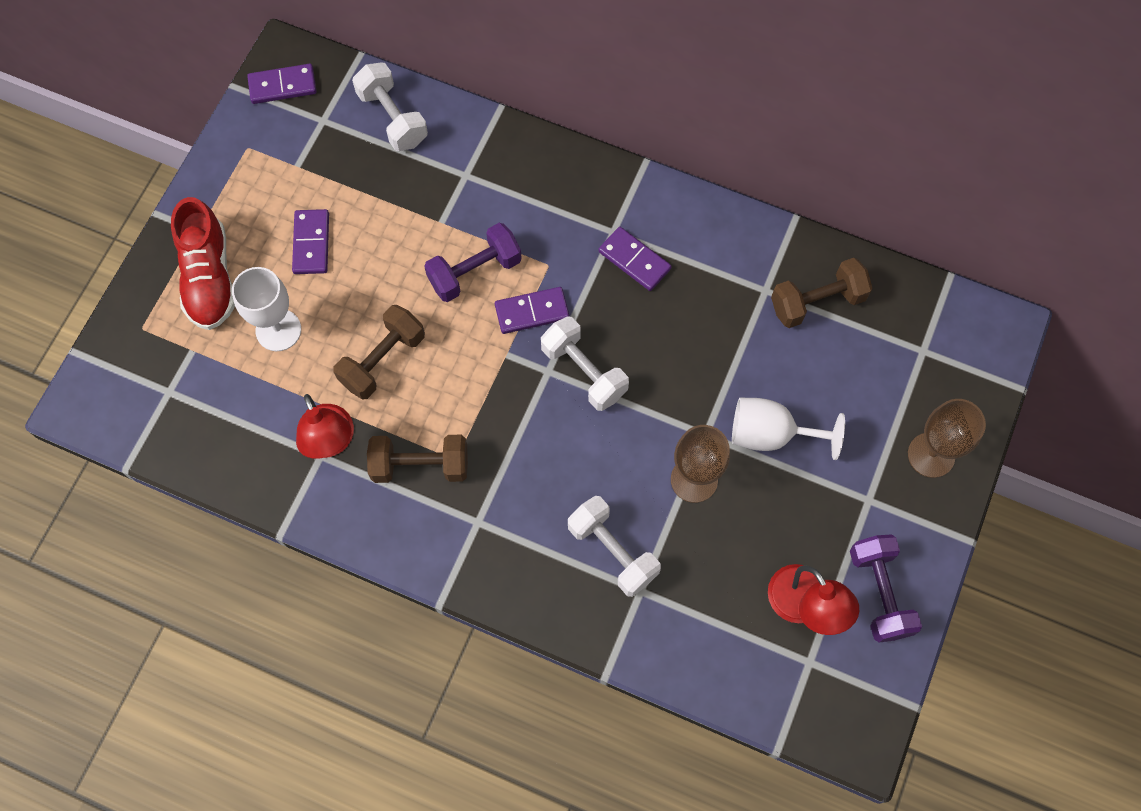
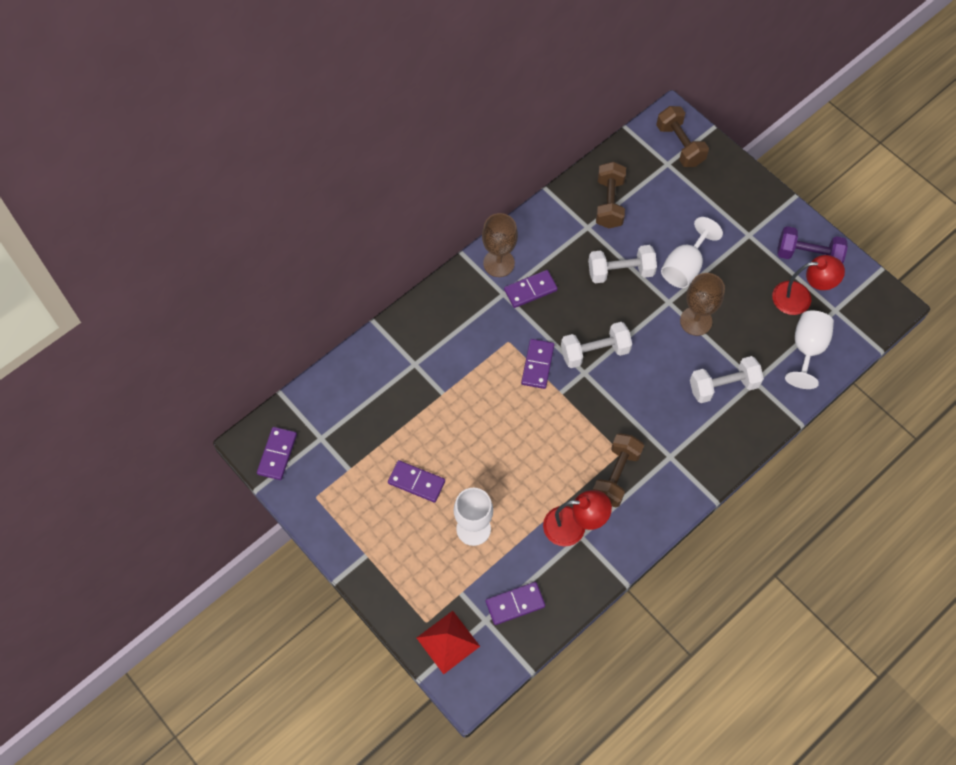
camera: 65 degrees left, 5 degrees down
red shoe [171,197,235,330] -> none
brown dumbbell [333,305,425,400] -> brown dumbbell moved to [656,106,709,167]
white dumbbell [352,63,428,151] -> white dumbbell moved to [588,245,657,283]
purple dumbbell [424,223,522,302] -> none
brown goblet [908,399,986,478] -> brown goblet moved to [482,213,518,277]
none -> red pyramid [417,611,480,674]
none -> purple domino [486,582,545,625]
none -> white goblet [785,310,834,389]

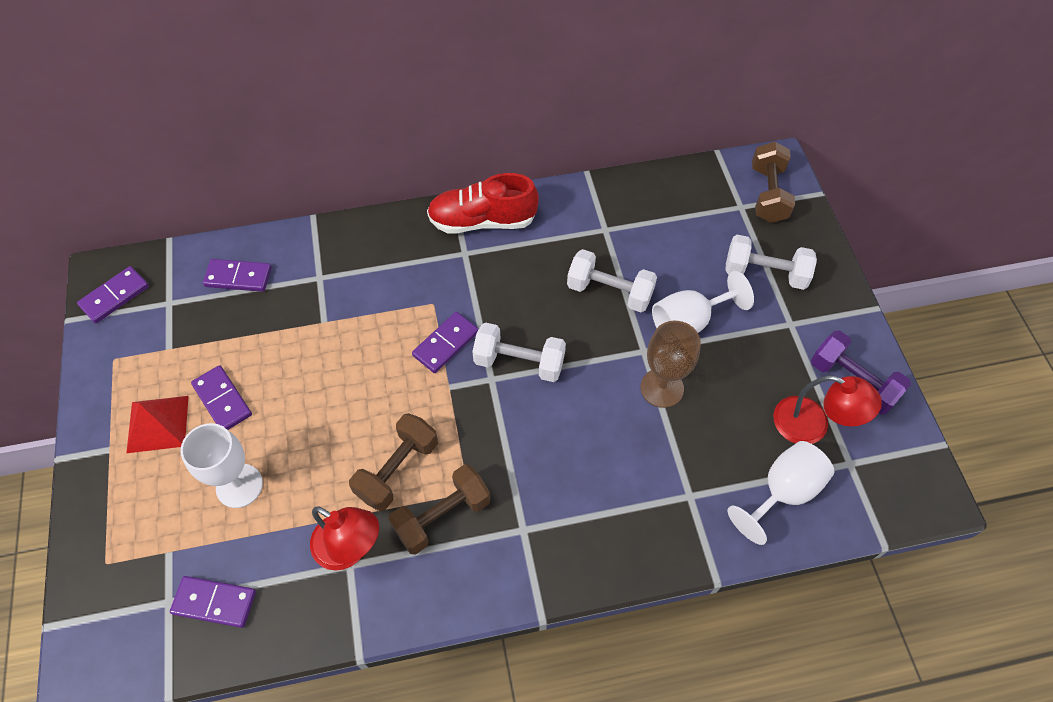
camera: 30 degrees right, 5 degrees down
red pyramid [417,611,480,674] -> red pyramid moved to [127,396,189,453]
brown goblet [482,213,518,277] -> red shoe [427,173,539,233]
purple domino [504,270,558,308] -> purple domino moved to [203,259,272,292]
brown dumbbell [596,161,626,228] -> brown dumbbell moved to [349,413,438,511]
white dumbbell [690,356,764,403] -> white dumbbell moved to [726,235,817,290]

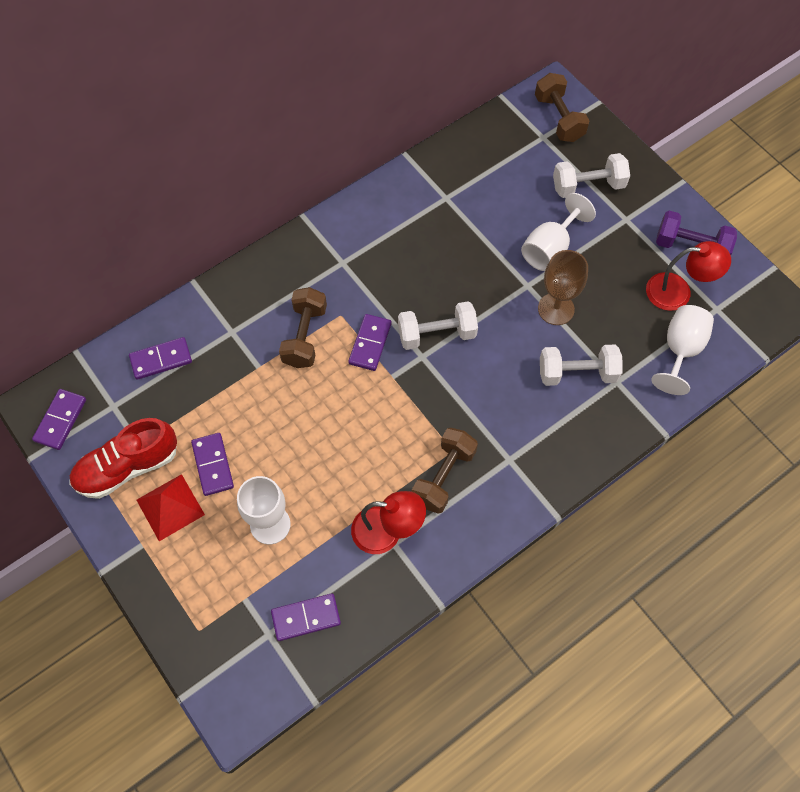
camera: 25 degrees left, 5 degrees up
purple domino [191,365,252,430] -> purple domino turned 45 degrees clockwise [191,433,234,496]
brown dumbbell [349,413,438,511] -> brown dumbbell moved to [279,287,327,368]
red shoe [427,173,539,233] -> red shoe moved to [69,418,177,499]
white dumbbell [567,249,657,312] -> white dumbbell moved to [540,344,623,386]

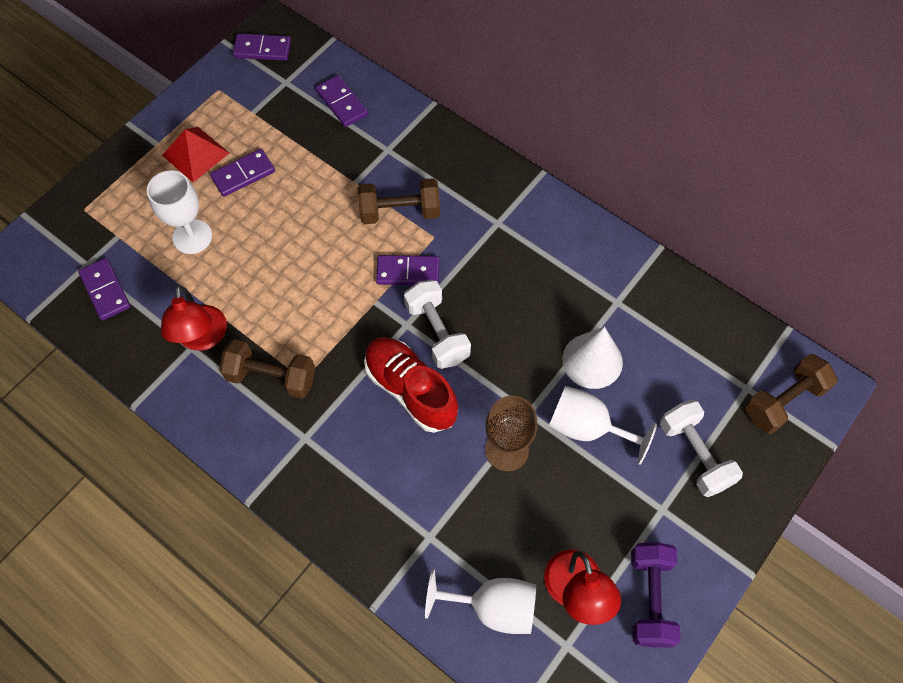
camera: 75 degrees right, 0 degrees up
red shoe [69,418,177,499] -> red shoe moved to [364,337,458,433]
white dumbbell [540,344,623,386] -> none
none -> white cone [562,327,623,389]

